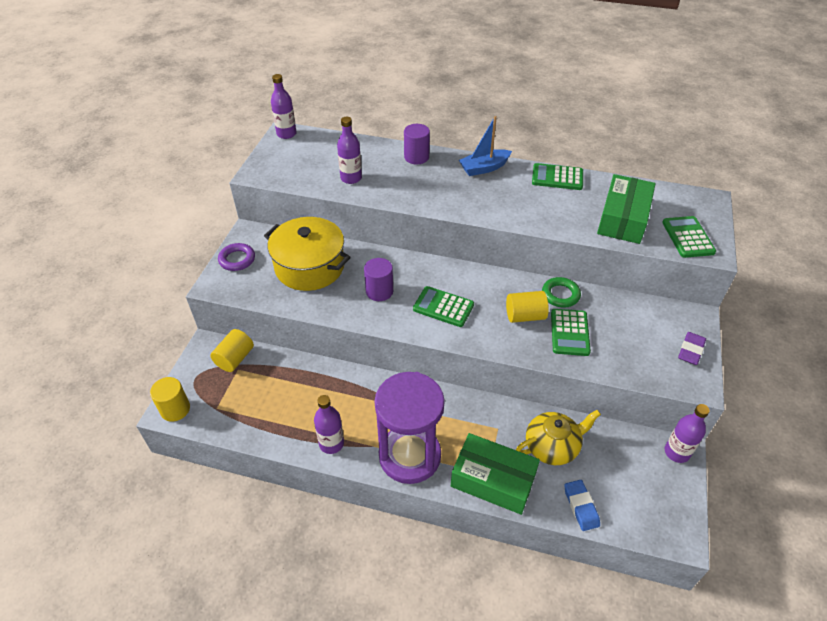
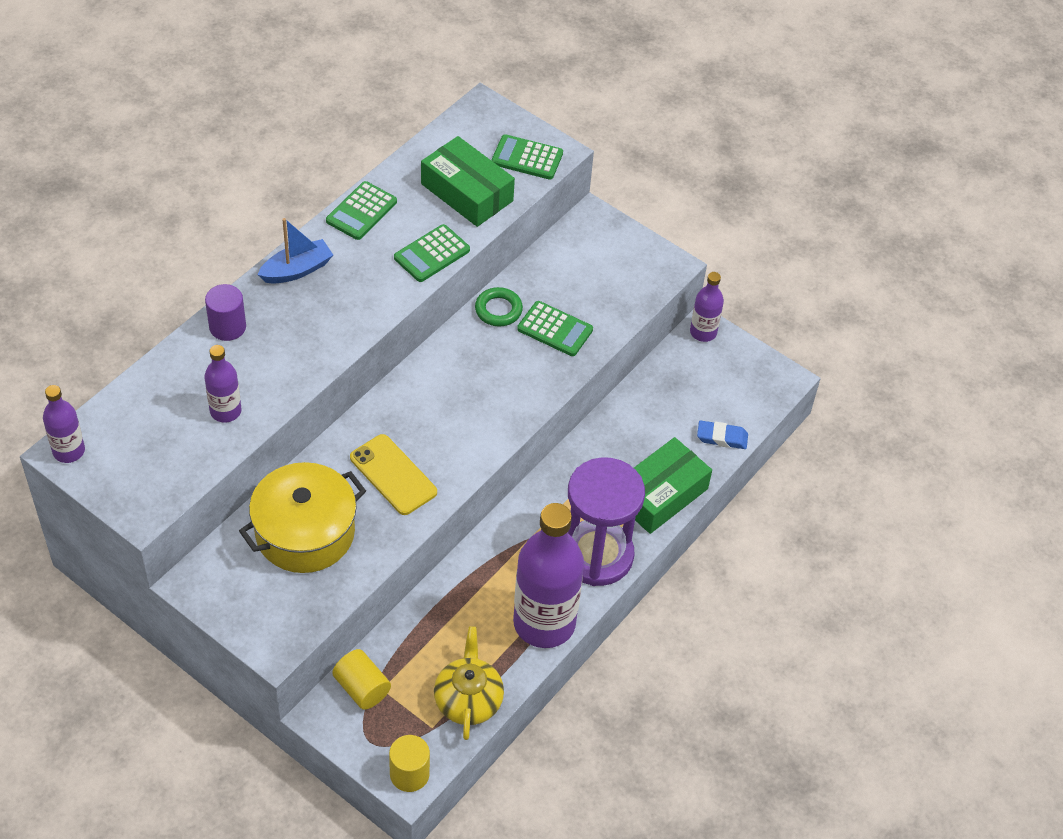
camera: 70 degrees left, 5 degrees up
purple ring [218,243,255,271] -> none
purple bottle [314,395,344,454] -> purple bottle [513,503,584,648], size x2.03
purple cylinder [364,258,393,301] -> yellow phone [350,434,437,515]
green calculator [413,286,474,327] -> green calculator moved to [394,224,470,282]
blue boat [459,116,512,176] -> blue boat turned 120 degrees counterclockwise [257,218,333,284]
yellow cylinder [506,291,549,323] -> none
yellow teapot [516,410,601,465] -> yellow teapot moved to [434,626,504,740]
purple eraser [678,332,706,365] -> none

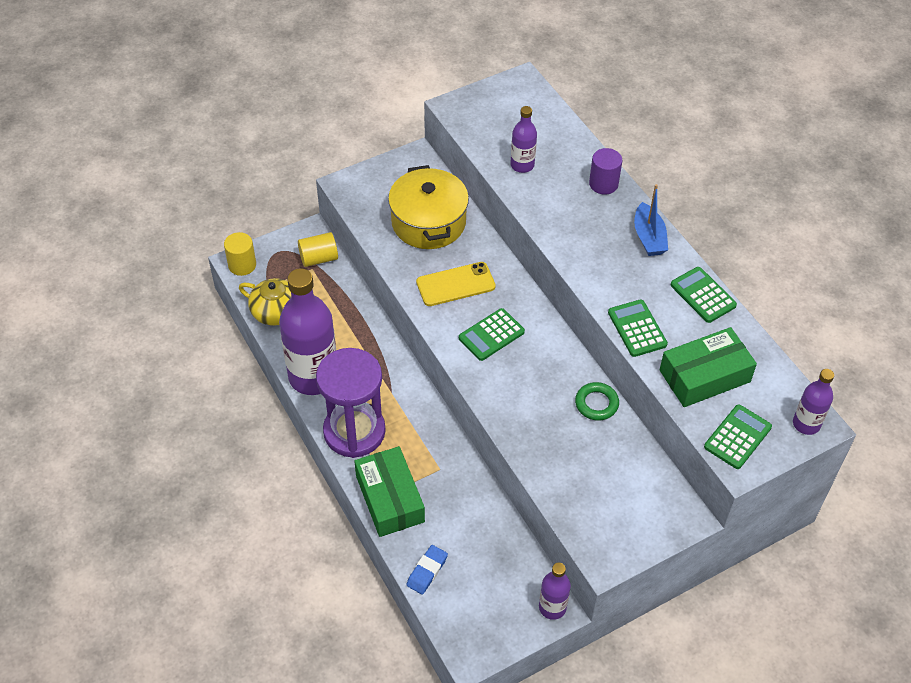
camera: 115 degrees right, 0 degrees up
purple bottle [43,385,85,463] -> purple bottle moved to [793,369,834,435]
green calculator [517,301,593,356] -> green calculator moved to [459,308,525,361]

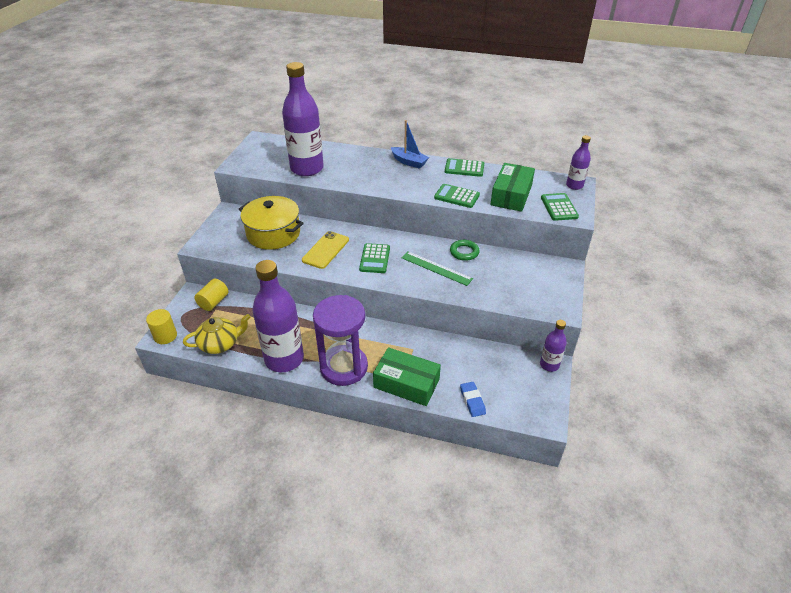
camera: 45 degrees left, 10 degrees down
purple bottle [510,106,537,173] -> purple bottle [282,62,324,176], size x2.03
purple cylinder [589,148,623,195] -> none
none -> green ruler [401,251,473,286]

